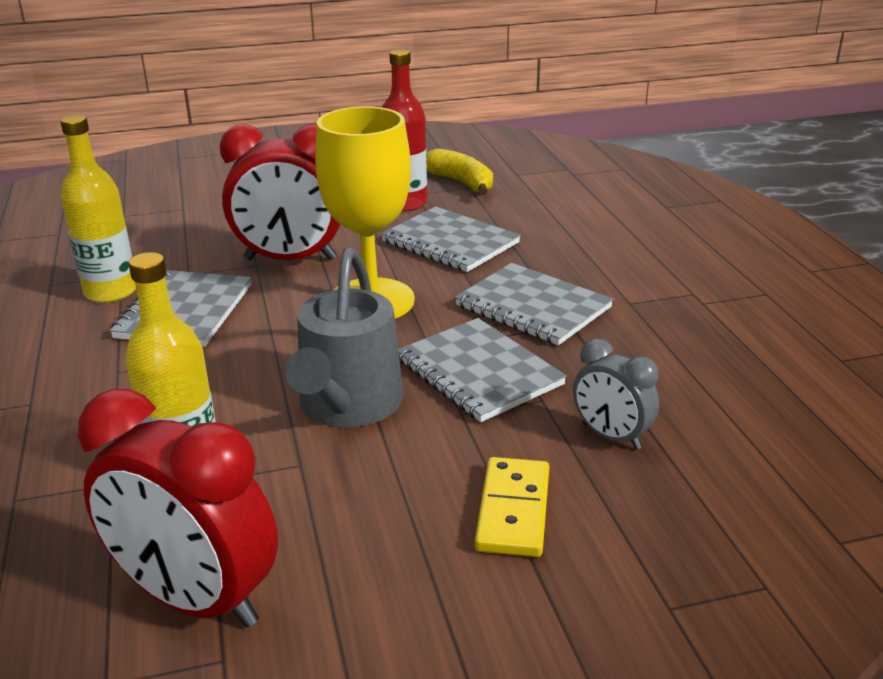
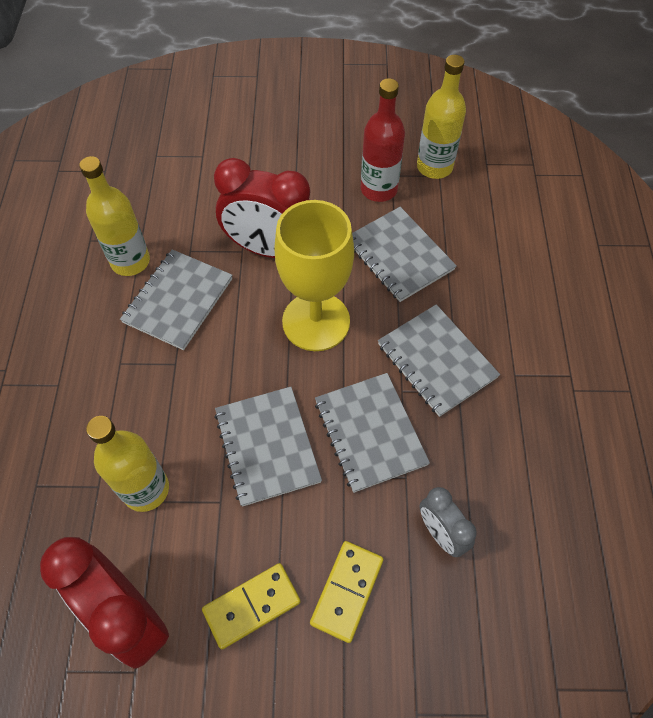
camera: 15 degrees right, 30 degrees up
grey watering can [285,248,403,427] -> grey notebook [214,387,322,507]
yellow banana [427,148,493,195] -> yellow bottle [417,55,466,179]
none -> yellow domino [202,563,301,649]

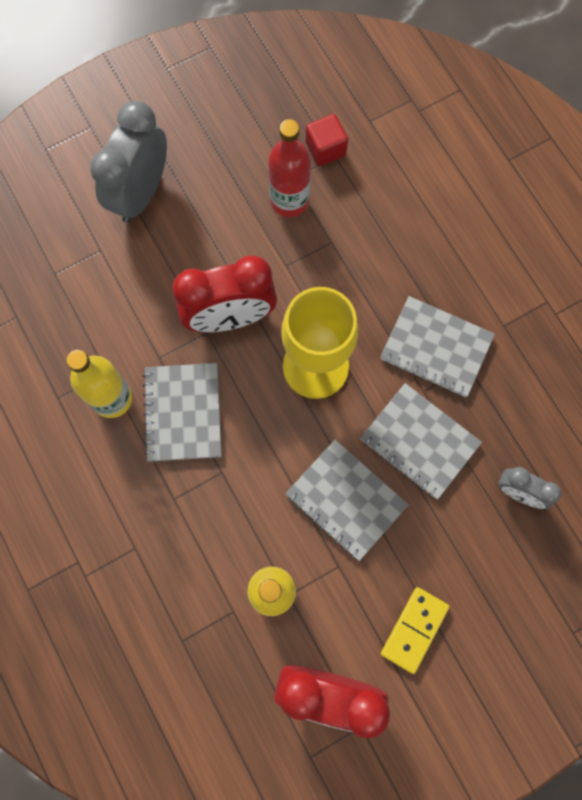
camera: 30 degrees left, 15 degrees up
yellow domino [310,541,384,643] -> none
grey notebook [352,207,457,302] -> none
yellow bottle [417,55,466,179] -> red cube [306,114,348,166]
none -> grey clock [90,101,167,223]

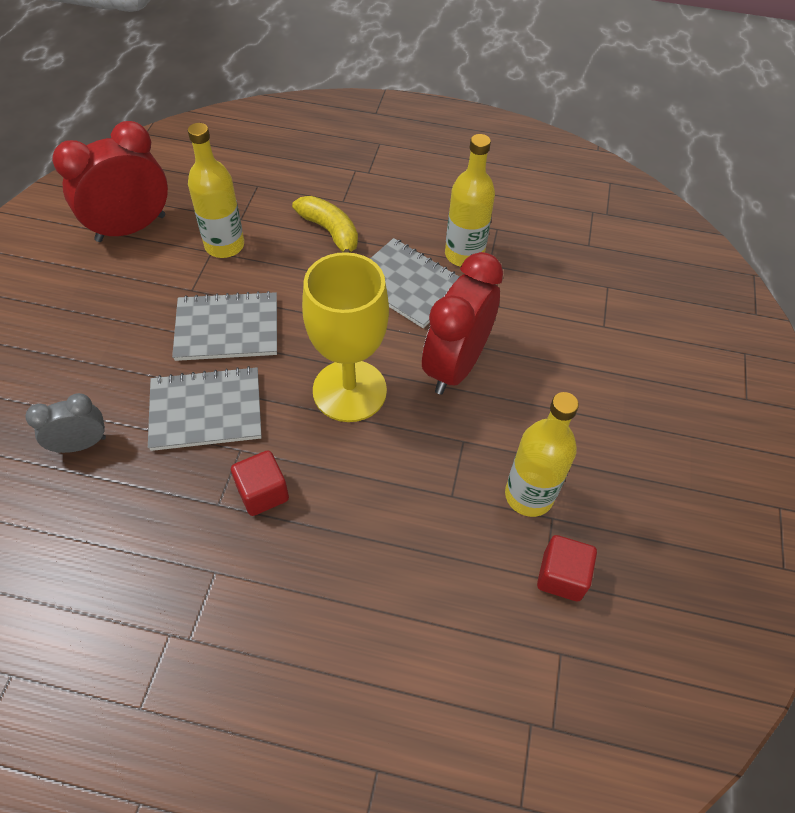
camera: 130 degrees right, 20 degrees down
grey clock [90,101,167,223] -> none
red bottle [268,119,311,217] -> yellow bottle [505,392,579,517]
grey notebook [380,296,495,397] -> red cube [231,451,289,516]
yellow domino [381,587,449,674] -> none
none -> yellow banana [292,196,358,253]

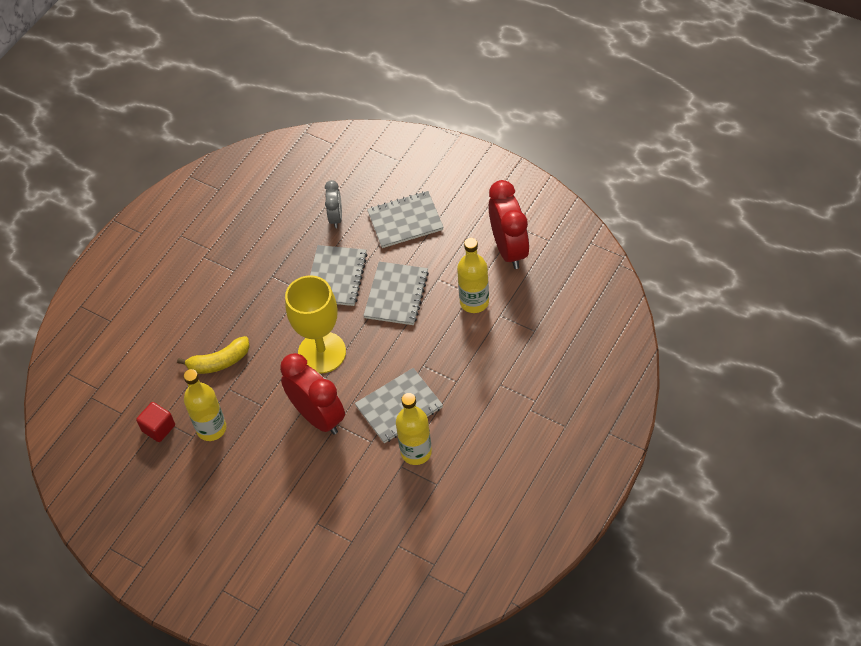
camera: 115 degrees right, 0 degrees up
red cube [231,451,289,516] -> none
yellow banana [292,196,358,253] -> yellow banana moved to [177,336,250,374]
none -> grey notebook [367,191,444,248]

